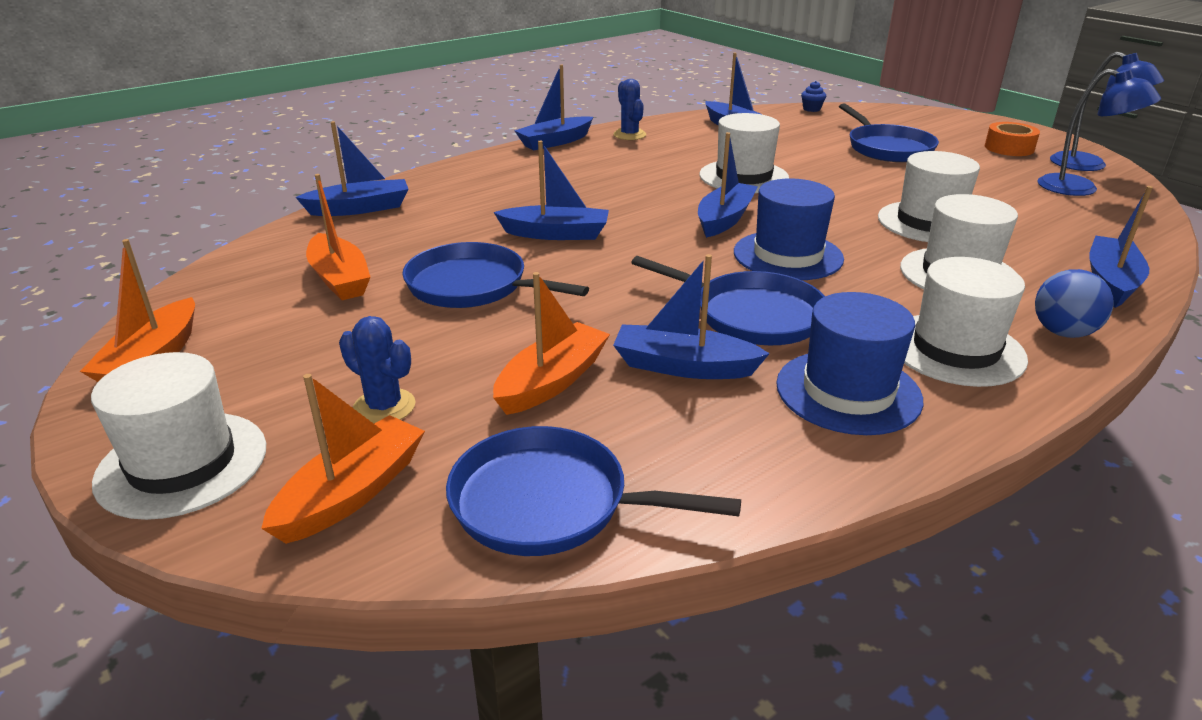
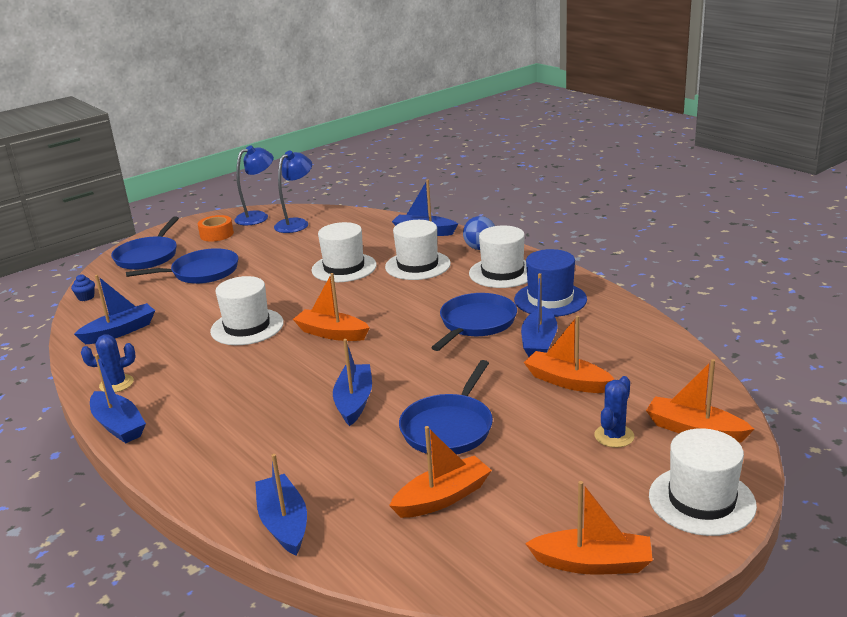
camera: 90 degrees left, 5 degrees down
blue pan [446,426,741,556] -> blue pan moved to [111,216,179,270]
blue boat [698,132,758,238] -> orange boat [293,273,369,341]
blue hat [734,178,844,280] -> none

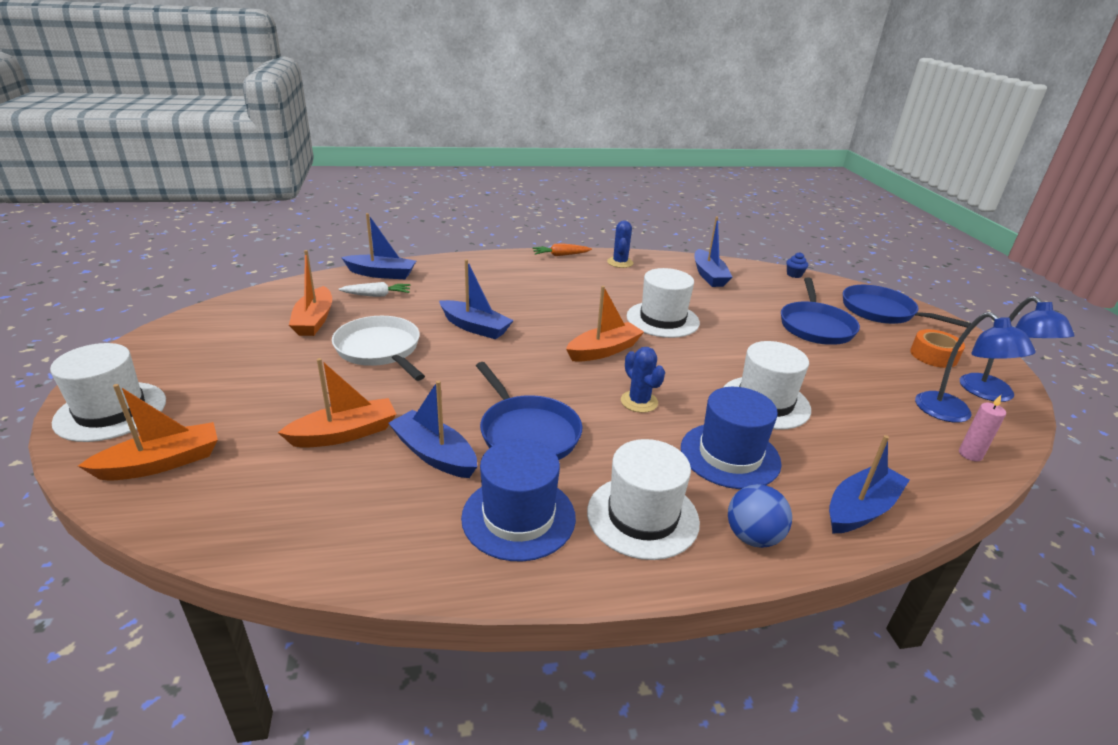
camera: 115 degrees right, 5 degrees up
blue boat [90,354,146,443] -> orange carrot [532,243,592,256]
white hat [385,220,451,280] -> blue hat [681,387,782,489]
blue pan [399,360,493,455] -> white pan [332,316,425,381]
orange boat [525,481,653,575] -> none
blue cactus [595,376,634,448] -> blue cactus moved to [621,347,665,413]
none -> white carrot [338,282,410,297]
none -> pink candle [959,395,1006,461]

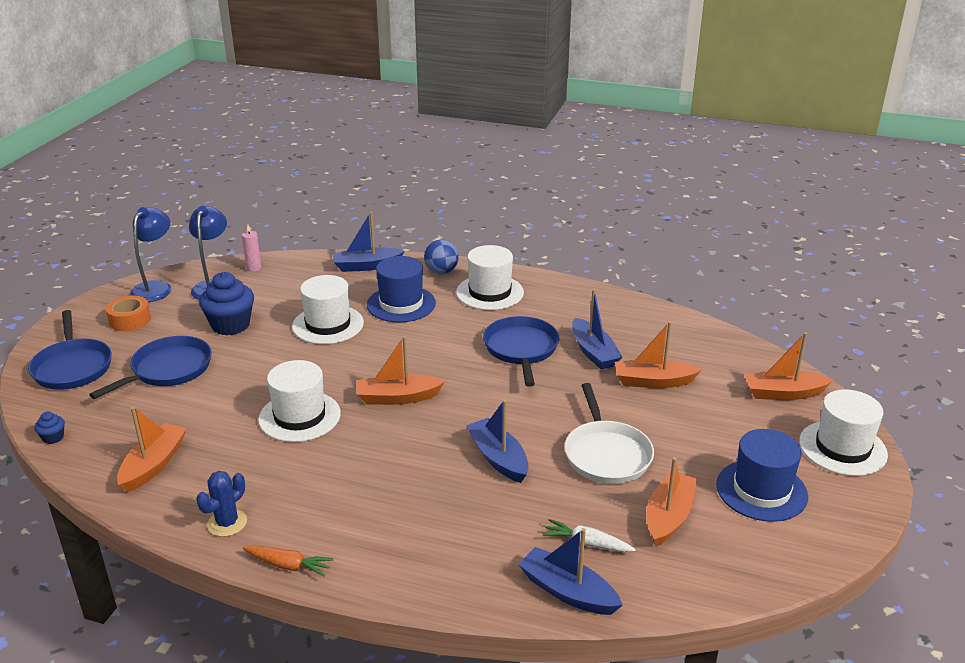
camera: 150 degrees left, 0 degrees up
blue hat [461,439,576,561] -> blue hat moved to [716,429,808,522]
blue cactus [621,347,665,413] -> none
blue boat [694,217,732,287] -> orange boat [117,407,187,492]
none -> blue cupcake [199,272,254,336]

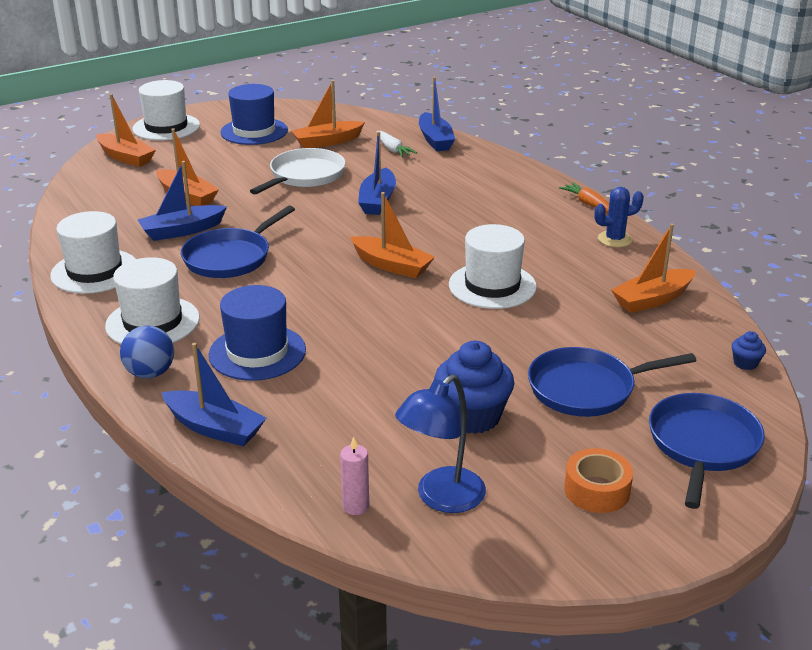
camera: 140 degrees left, 0 degrees up
blue lamp [130,207,171,302] -> none
white hat [292,275,364,344] -> white hat moved to [50,211,136,294]
blue boat [572,289,622,369] -> blue boat turned 135 degrees counterclockwise [138,161,227,241]

